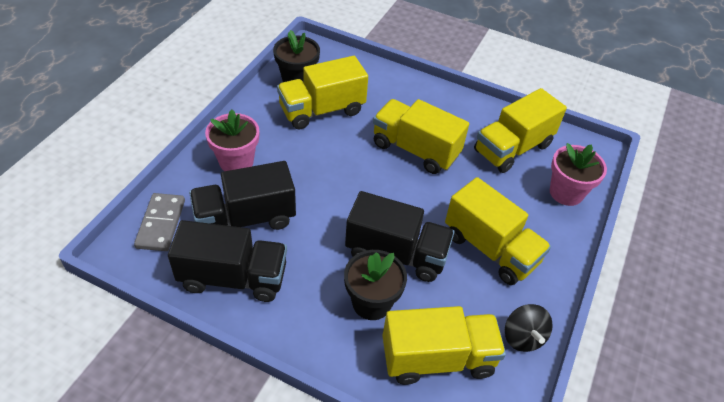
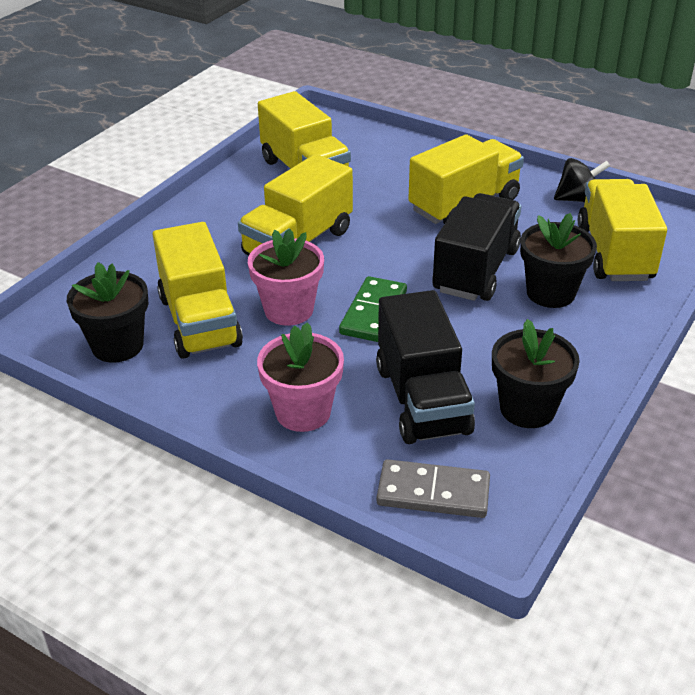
camera: 80 degrees left, 10 degrees down
black truck [168,220,287,302] -> black flower pot [492,319,580,428]
pink flower pot [550,143,607,206] -> pink flower pot moved to [248,228,324,326]
none -> green domino [339,276,407,342]

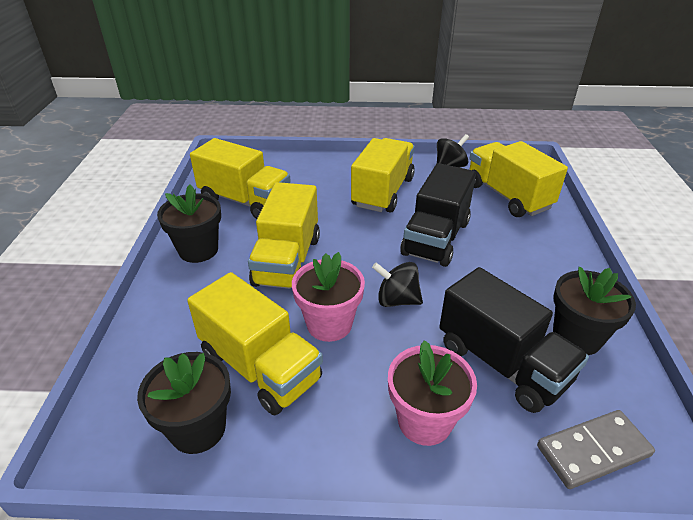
camera: 30 degrees left, 0 degrees up
green domino [339,276,407,342] -> black spinning top [372,262,423,307]
black truck [432,193,521,301] -> black truck turned 150 degrees counterclockwise [400,163,476,267]
black flower pot [520,213,597,308] -> black flower pot moved to [157,184,221,263]

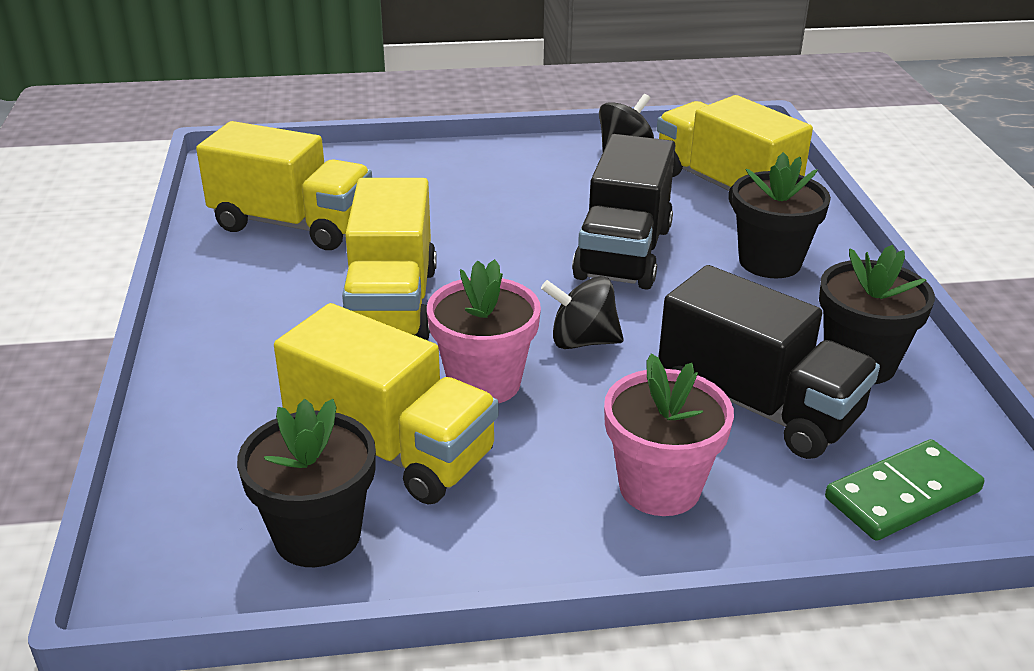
camera: 10 degrees left, 5 degrees down
black flower pot [157,184,221,263] -> black flower pot moved to [732,152,831,278]
yellow truck [351,138,415,212] -> none
grey domino [537,410,655,489] -> green domino [825,439,984,541]

